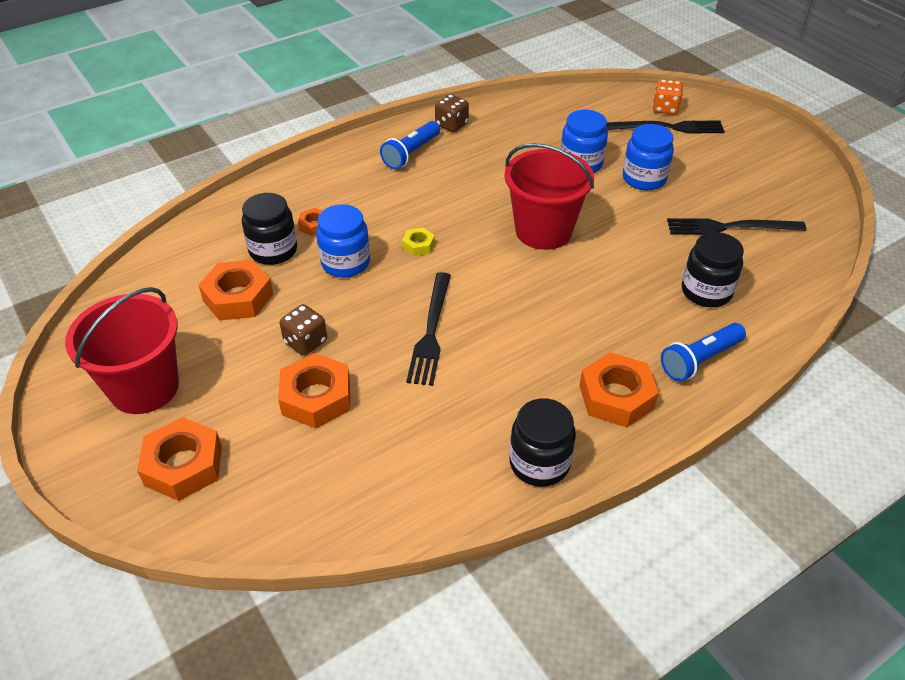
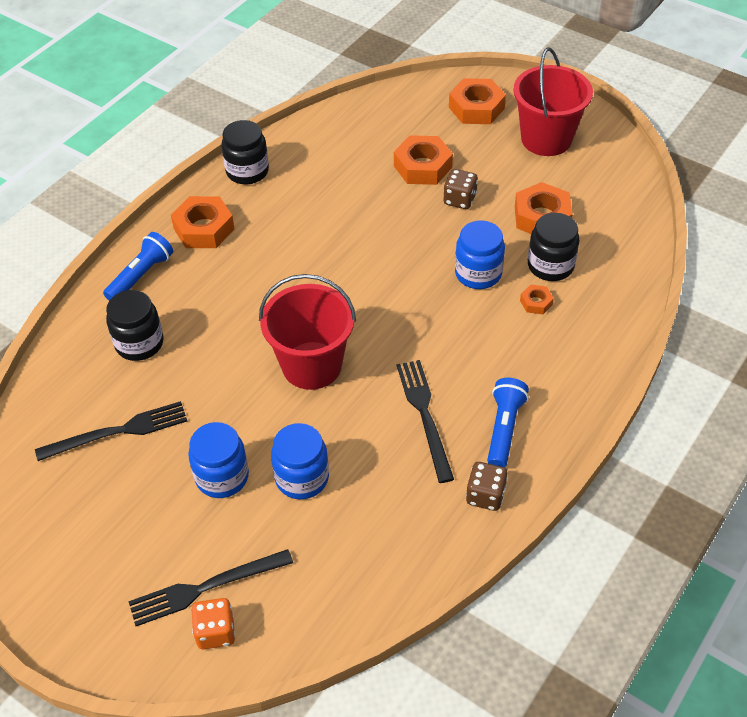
camera: 160 degrees right, 5 degrees up
yellow nut [402,227,435,256] -> none
black fork [406,272,451,386] -> black fork moved to [397,360,454,483]

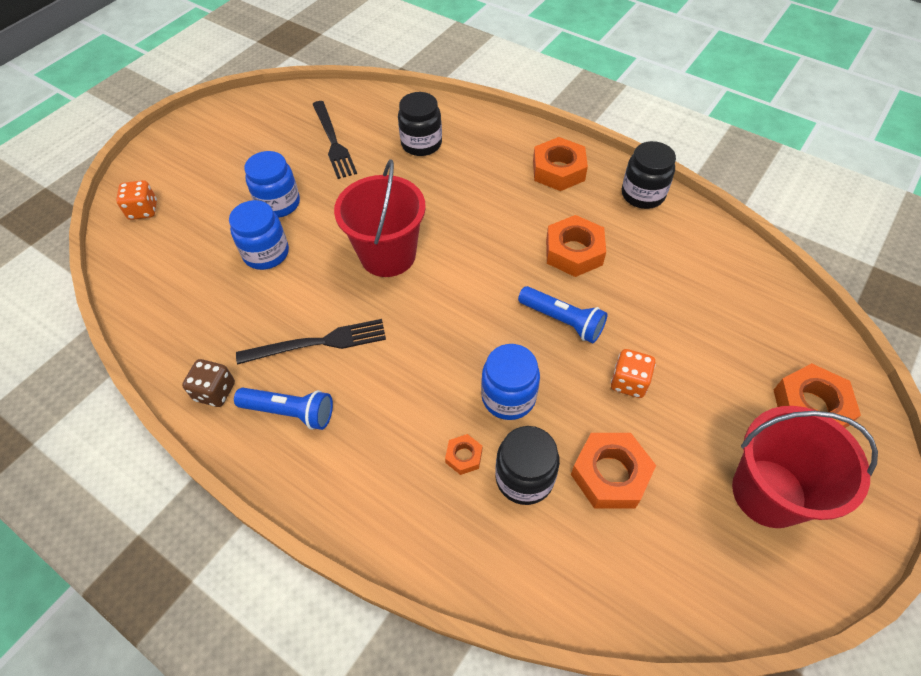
camera: 90 degrees right, 5 degrees up
blue flashlight [103,232,173,301] -> blue flashlight moved to [518,286,607,343]
black fork [129,549,293,626] -> none
orange nut [394,135,453,185] -> orange nut moved to [546,215,606,277]
brown dice [443,169,478,209] -> orange dice [611,349,656,398]

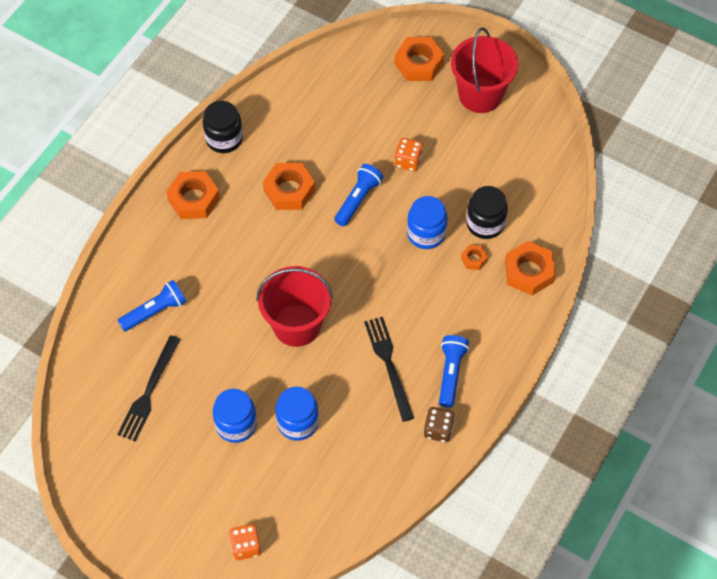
camera: 95 degrees left, 5 degrees up
black fork [313,101,357,179] -> black fork turned 135 degrees clockwise [117,335,181,442]
black jar [398,92,442,156] -> blue flashlight [117,280,186,331]
orange nut [571,433,656,509] -> orange nut moved to [505,241,556,295]

